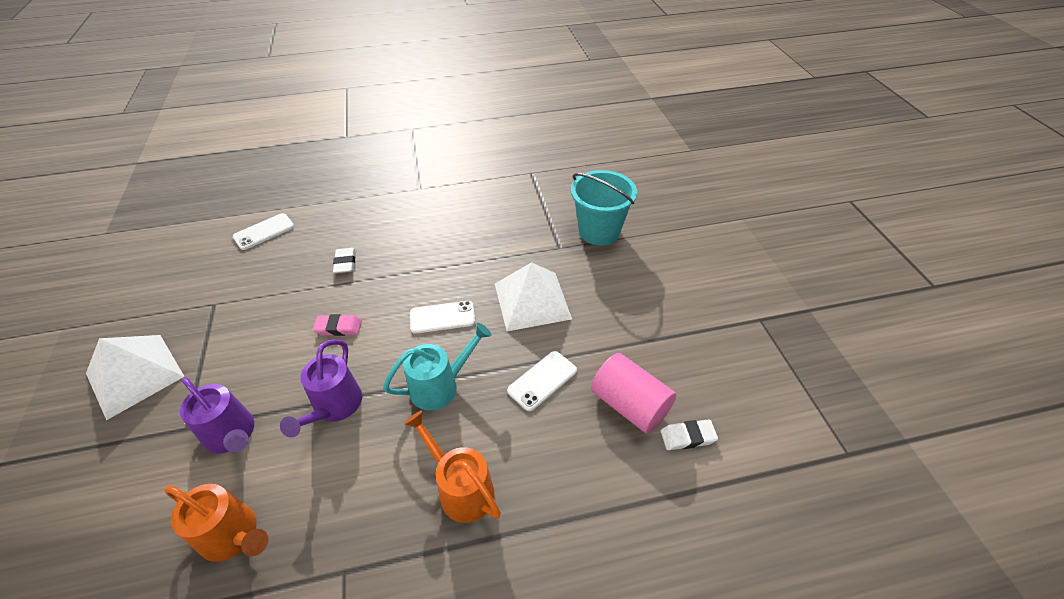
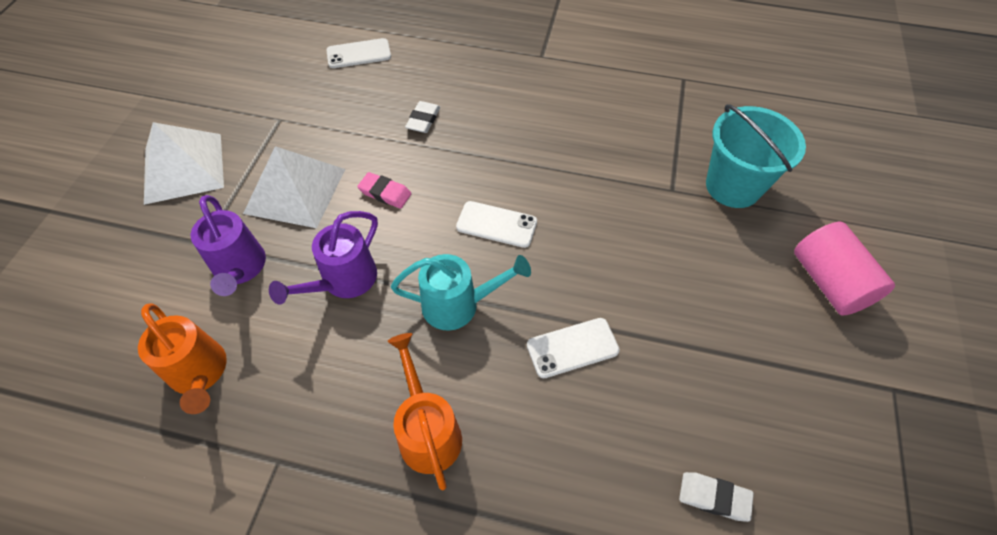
camera: 25 degrees right, 10 degrees up
white pyramid [495,262,572,331] -> white pyramid moved to [243,146,345,228]
pink cylinder [591,353,676,434] -> pink cylinder moved to [794,222,895,316]

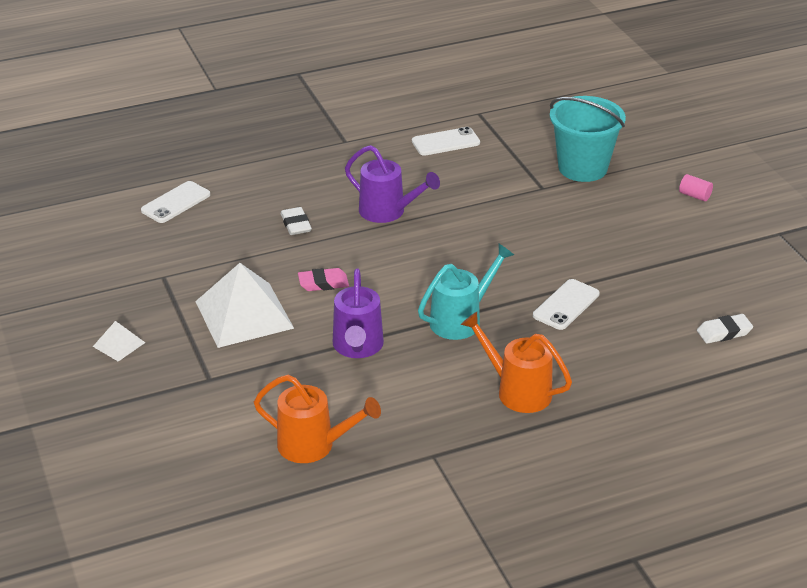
camera: 35 degrees left, 20 degrees down
white pyramid [144,122,224,205] -> white pyramid [93,321,145,361], size x0.46
purple watering can [191,195,266,296] -> purple watering can moved to [345,145,440,223]
white phone [456,201,537,248] -> white phone moved to [412,127,480,156]
pink cylinder [794,222,895,316] -> pink cylinder [679,174,713,201], size x0.44

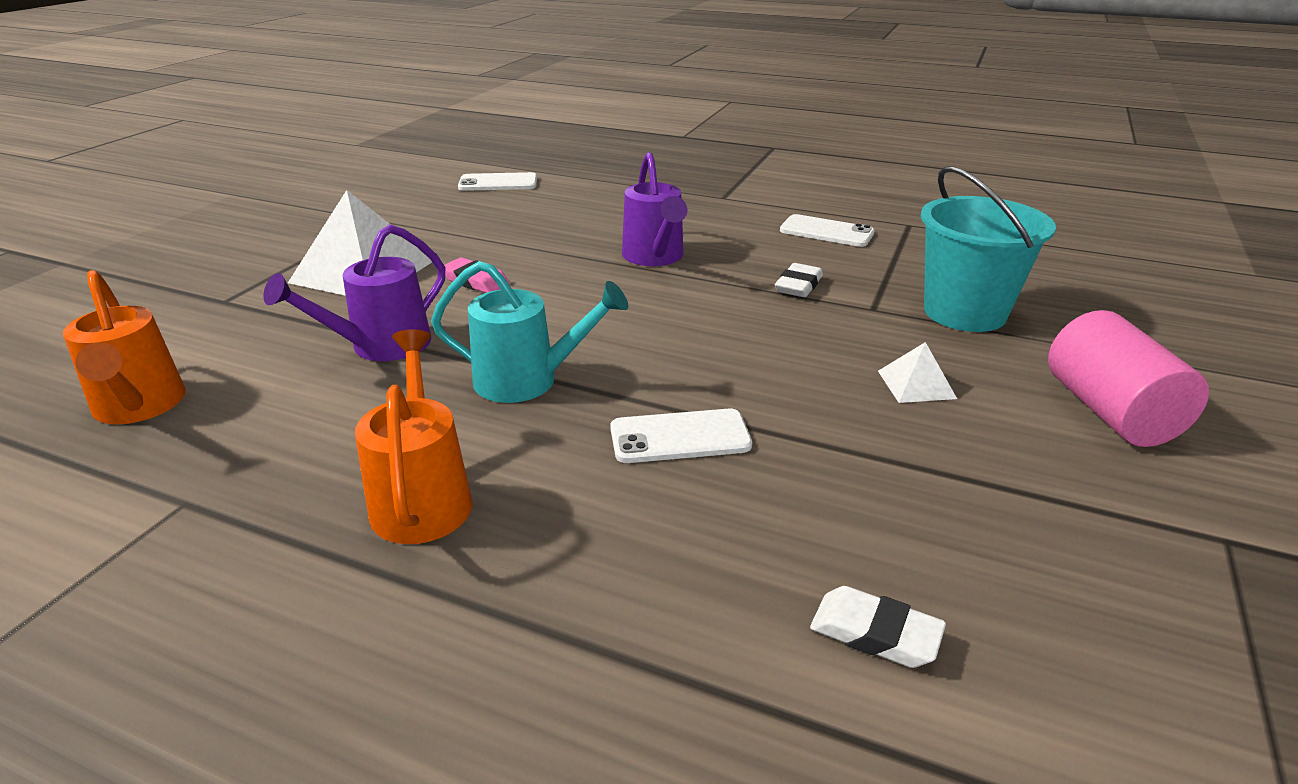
camera: 45 degrees right, 5 degrees down
white pyramid [93,321,145,361] -> white pyramid moved to [878,342,957,403]
white eraser [281,207,312,235] -> white eraser moved to [775,263,823,297]
pink cylinder [679,174,713,201] -> pink cylinder [1048,310,1209,447], size x2.26

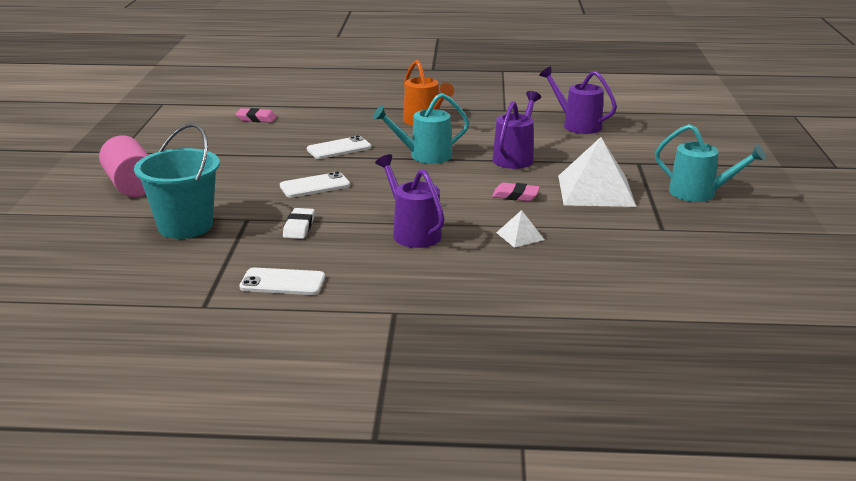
camera: 160 degrees right, 5 degrees down
orange watering can [63,270,186,424] -> purple watering can [539,66,617,134]
white phone [458,172,537,191] -> white phone moved to [280,171,350,198]
white eraser [810,586,946,668] -> pink eraser [236,108,277,122]
white pyramid [878,342,957,403] -> white pyramid moved to [496,210,545,248]
none -> turquoise watering can [655,124,766,202]

